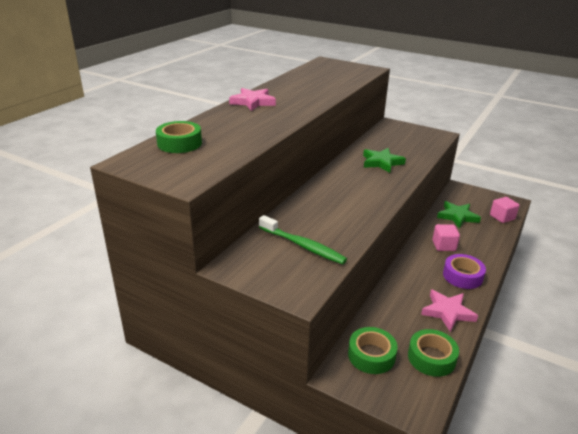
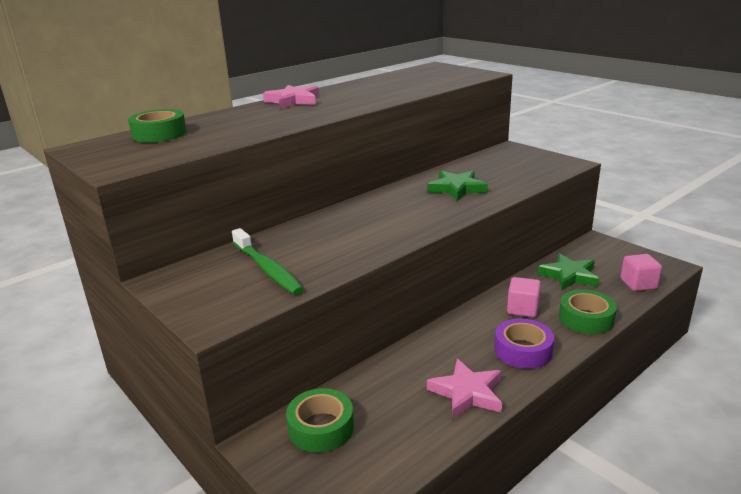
camera: 20 degrees right, 5 degrees down
green tape [408,329,459,377] -> green tape moved to [559,289,617,334]

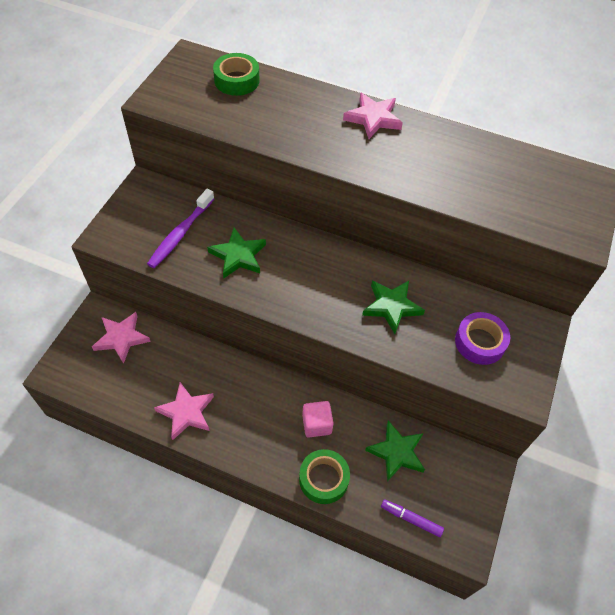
camera: 60 degrees right, 30 degrees up
green toothbrush [232,228,304,295] -> purple toothbrush [147,189,214,268]
green tape [286,388,354,453] -> pink star [92,312,151,364]
purple tape [494,318,554,369] -> purple tape moved to [455,312,510,365]
pink cube [620,254,662,291] -> purple marker [381,499,444,537]
none -> green star [207,228,266,278]

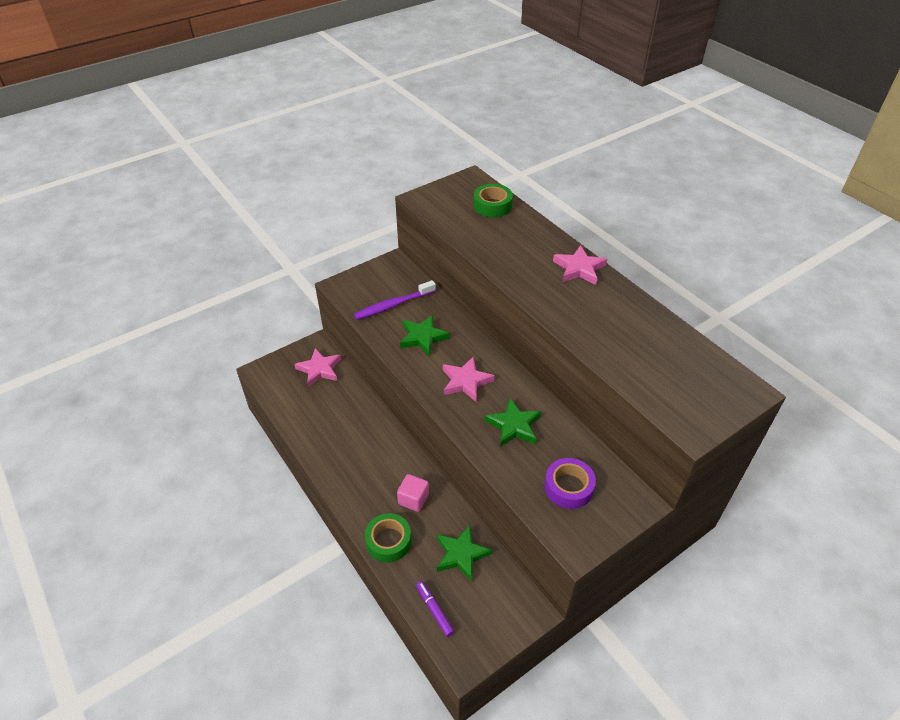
camera: 35 degrees right, 10 degrees down
pink star [154,382,214,440] -> pink star moved to [443,357,495,402]

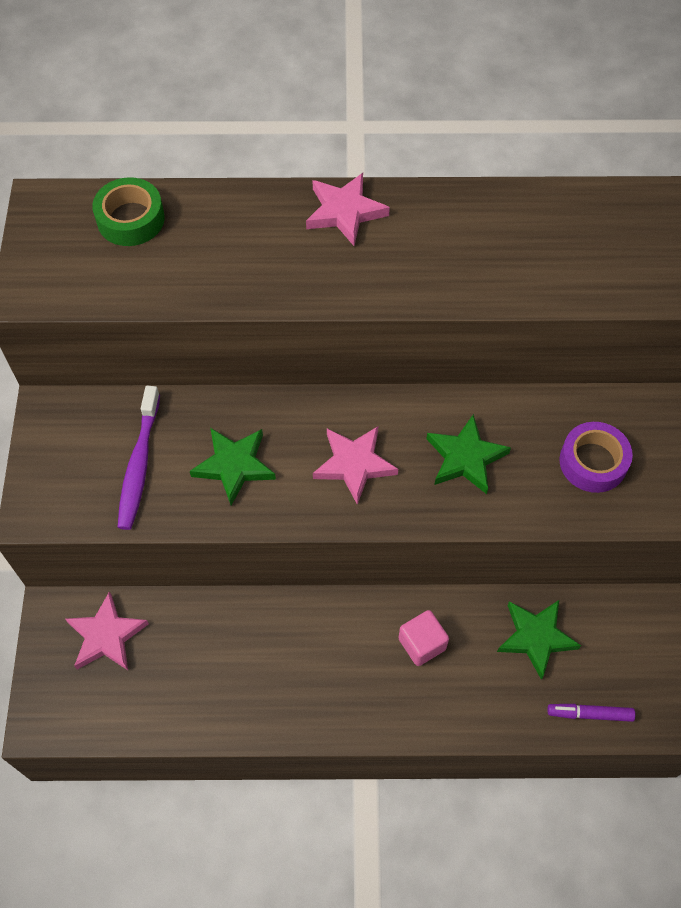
camera: 55 degrees left, 15 degrees up
green tape [365,513,412,563] -> none

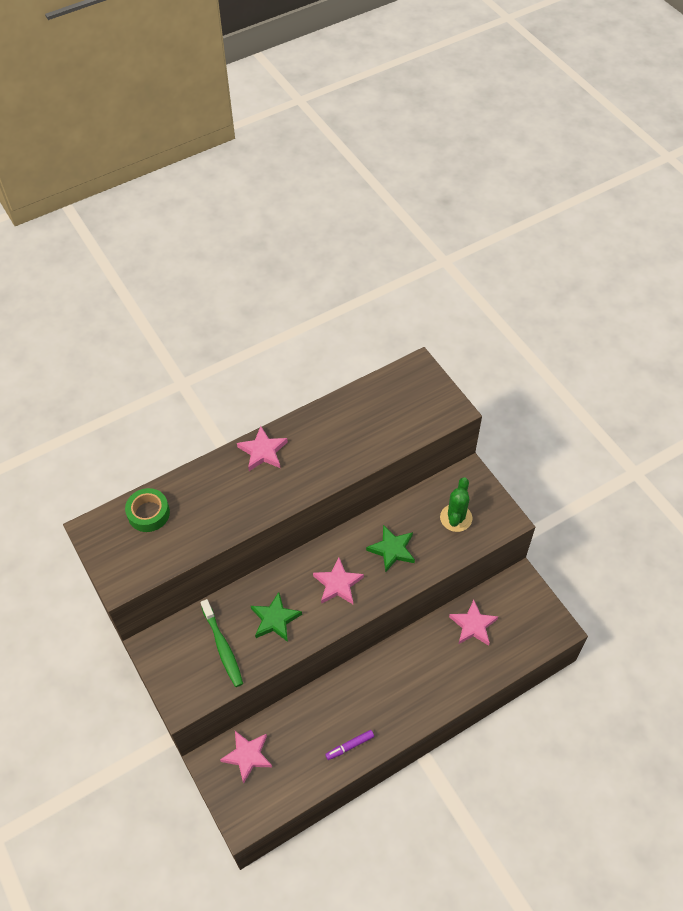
camera: 30 degrees left, 5 degrees down
purple toothbrush [117,386,160,530] -> green toothbrush [201,599,243,687]
pink cube [398,610,449,666] -> none
green star [497,600,581,680] -> pink star [449,600,498,646]
purple marker [547,704,635,722] -> purple marker moved to [325,730,374,760]
purple tape [559,422,633,493] -> green cactus [440,477,472,532]

